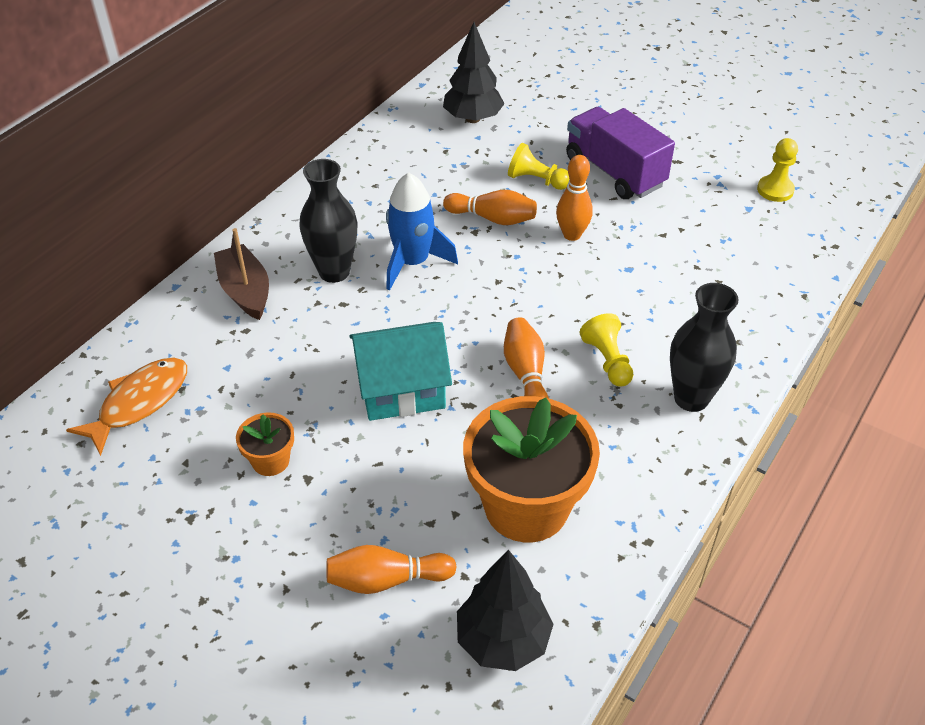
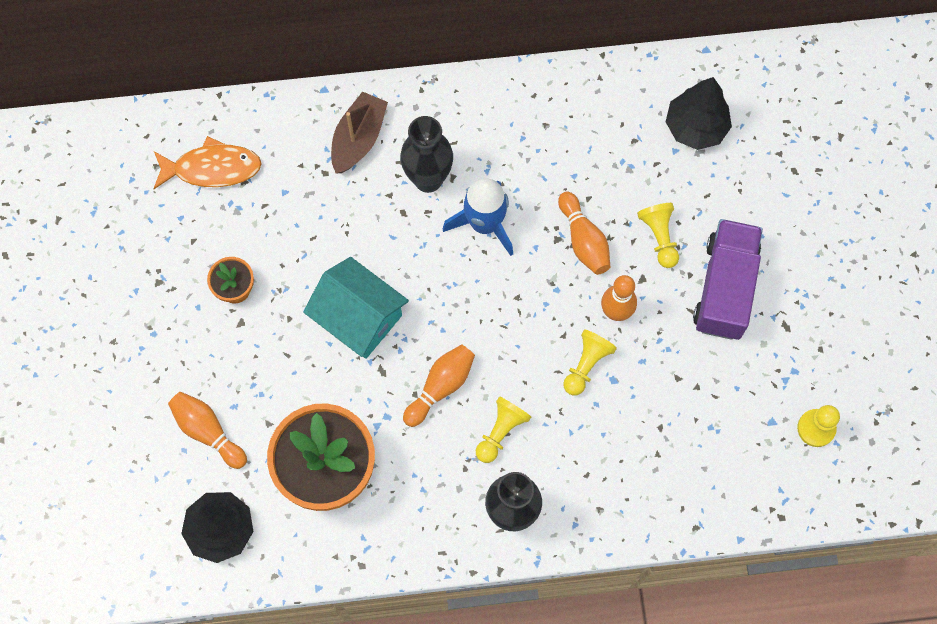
camera: 50 degrees right, 25 degrees up
none -> yellow pawn [563,330,617,396]

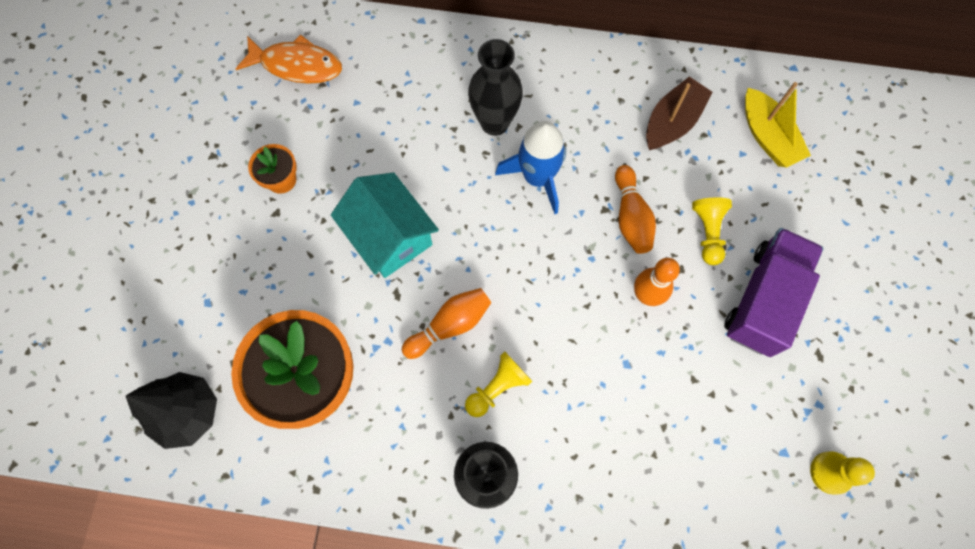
camera: 15 degrees right, 0 degrees up
orange bowling pin [168,392,247,469] -> none
brown boat [331,91,388,174] -> brown boat moved to [646,76,713,150]
yellow pawn [563,330,617,396] -> none
black tree [666,77,732,150] -> yellow boat [745,82,811,168]

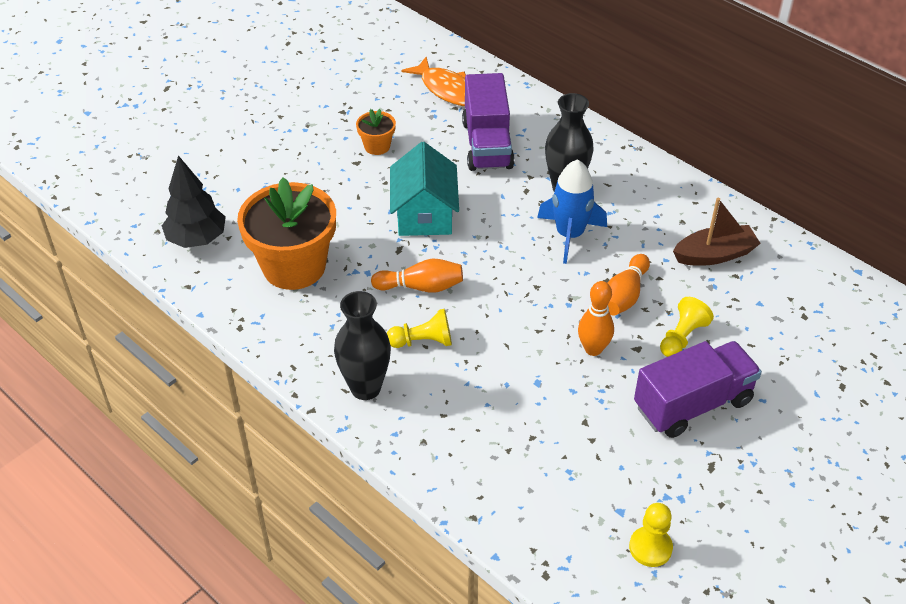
camera: 35 degrees right, 25 degrees down
yellow boat [745,82,811,168] -> none
none -> purple truck [462,73,515,171]

